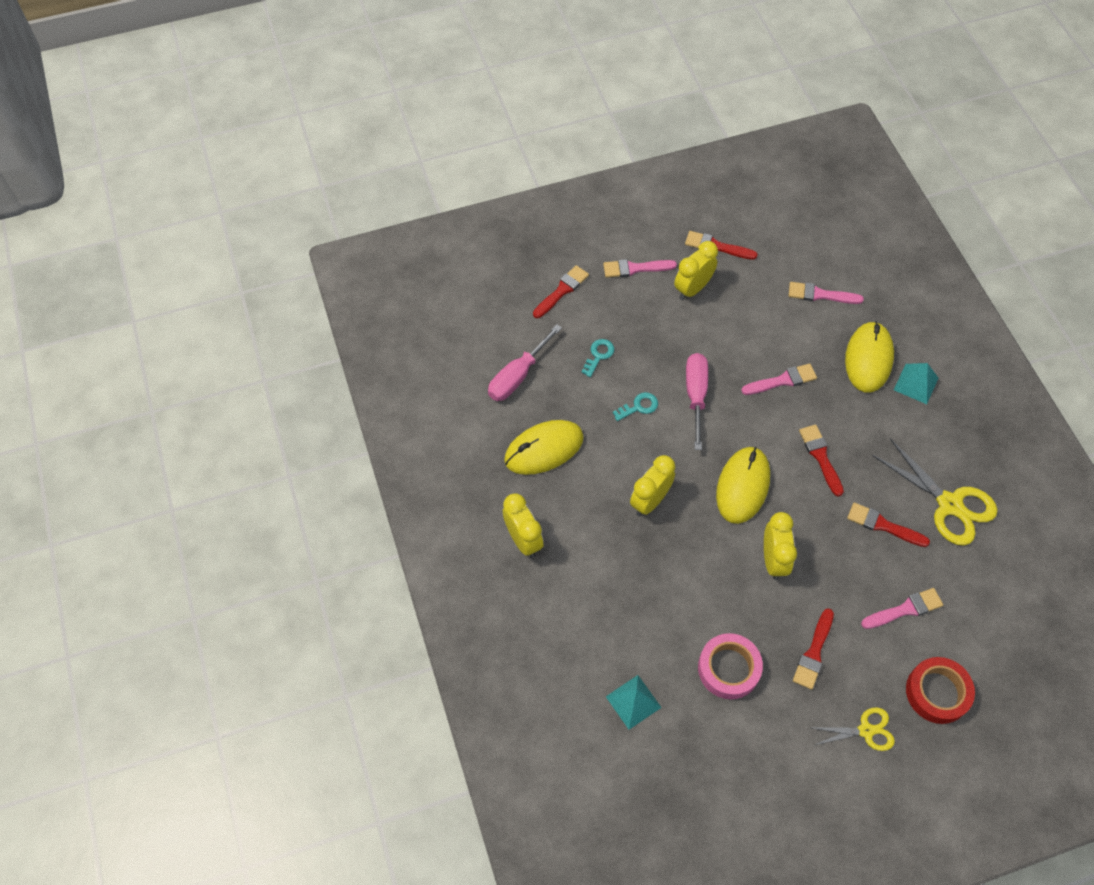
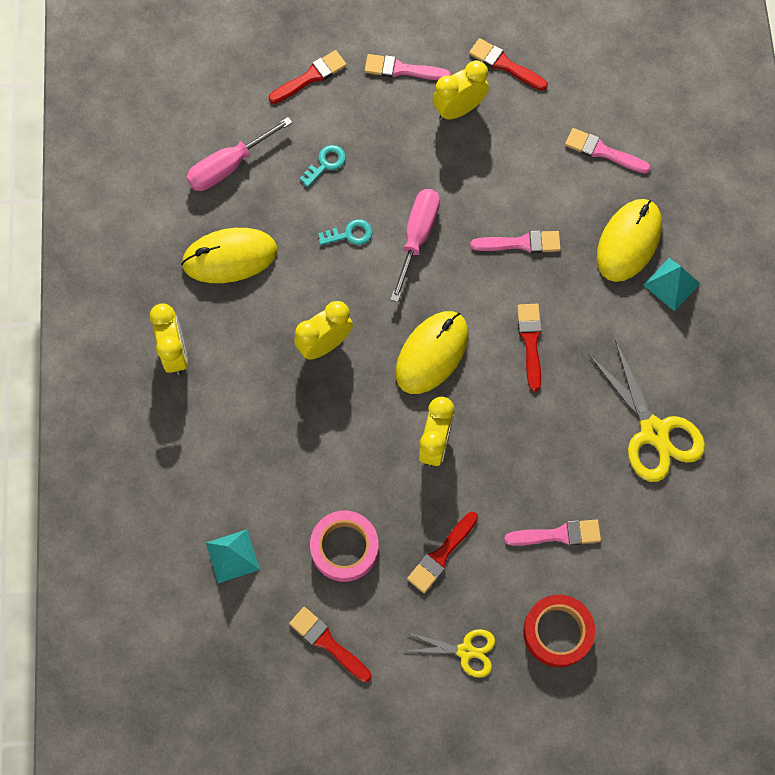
camera: 15 degrees right, 10 degrees up
red brush [847,503,930,547] -> red brush moved to [289,607,371,682]

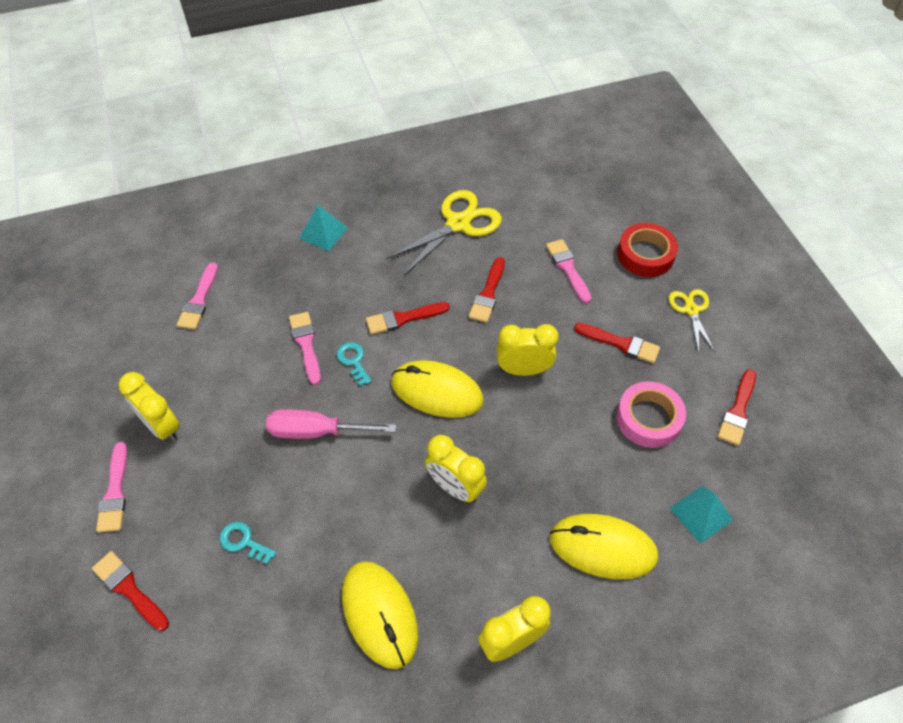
camera: 105 degrees left, 15 degrees down
pink screwdriver [186,117,293,191] -> none
turquoise key [318,219,373,245] -> turquoise key moved to [337,342,371,386]
red brush [469,38,548,91] -> red brush moved to [469,257,505,323]
yellow mouse [597,199,662,282] -> yellow mouse moved to [550,514,658,579]

